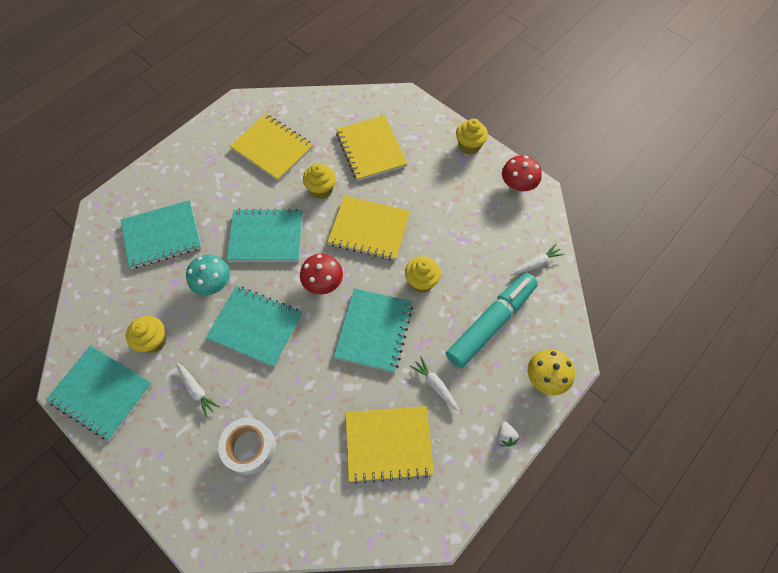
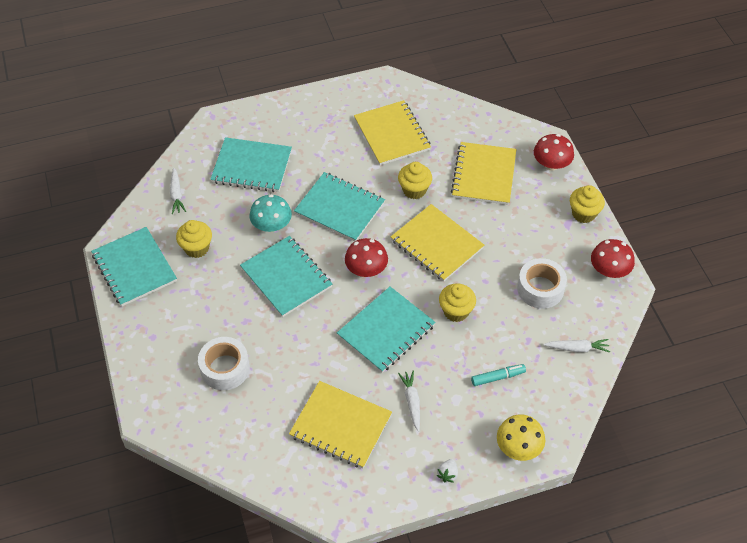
camera: 30 degrees right, 10 degrees down
white carrot [176,363,220,418] -> white carrot moved to [170,168,186,214]
turquoise marker [446,273,538,368] -> turquoise marker [471,364,526,386], size x0.44
none -> white tape [517,258,567,309]
none -> red mushroom [534,134,574,170]

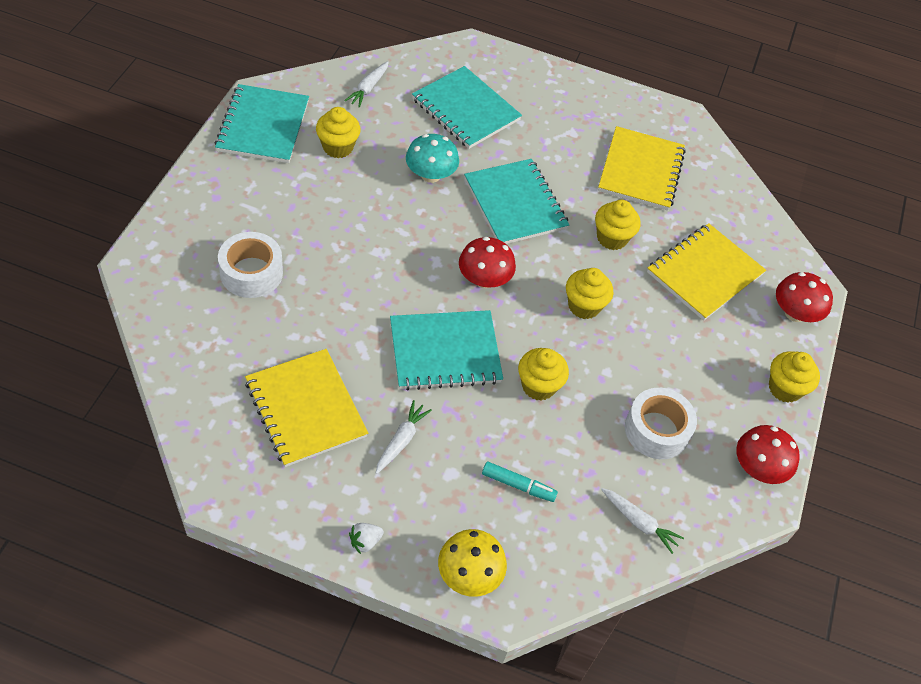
camera: 30 degrees right, 0 degrees up
turquoise notebook [240,236,332,317] -> none
yellow notebook [391,204,484,282] -> yellow cupcake [566,268,613,319]

